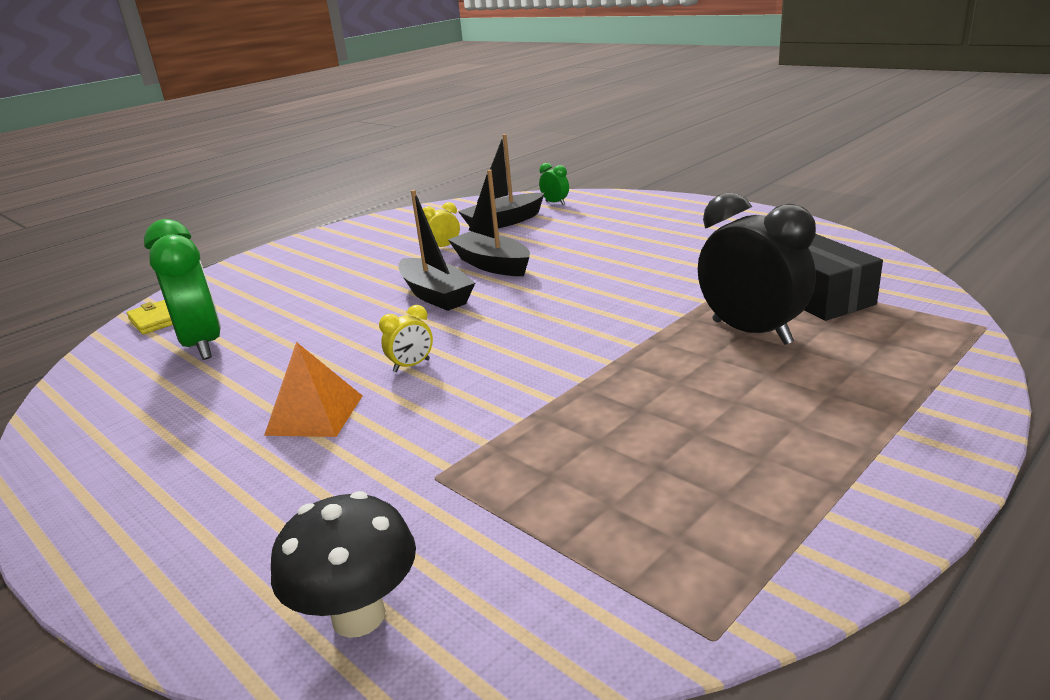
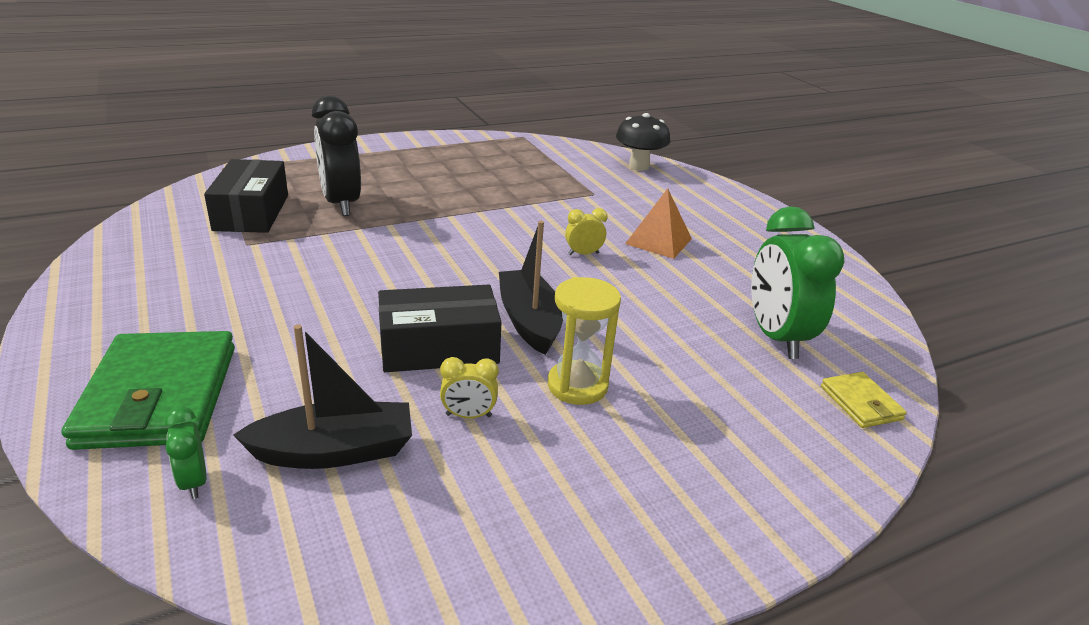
camera: 165 degrees left, 5 degrees up
black boat [448,170,530,276] -> black box [378,285,501,372]
none -> green wallet [62,331,235,450]
none -> yellow hourglass [548,277,621,405]

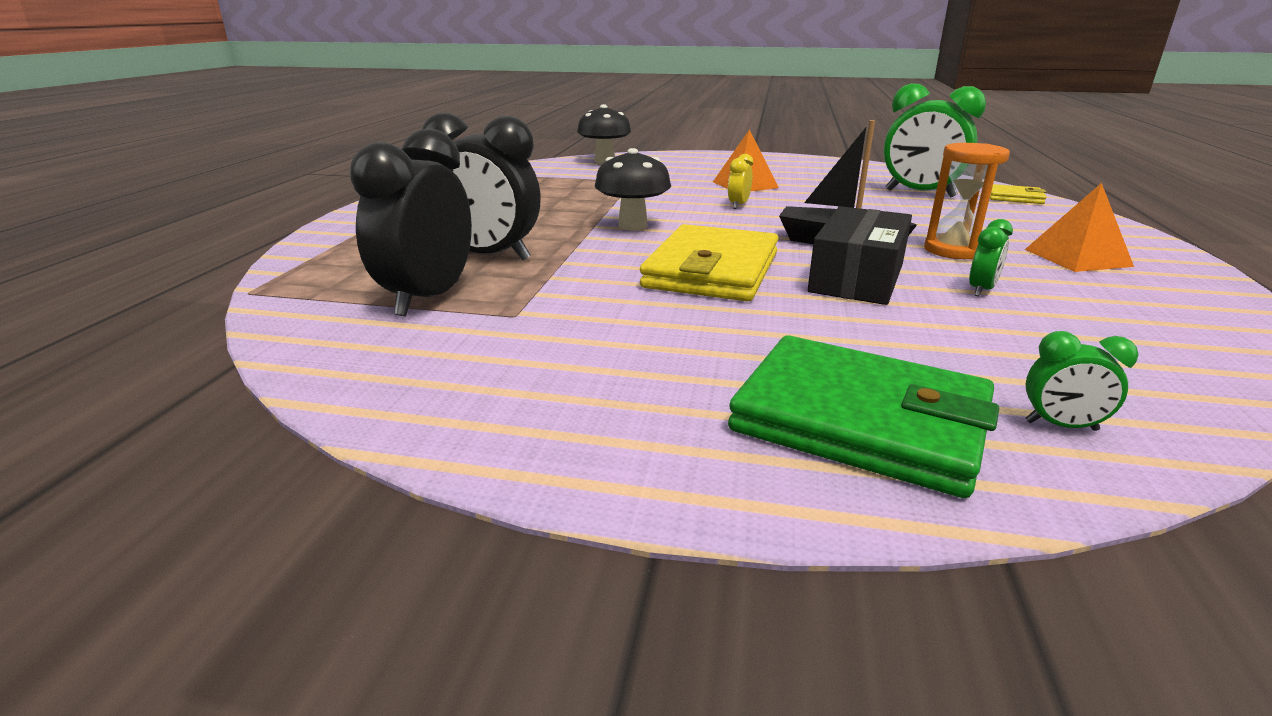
camera: 50 degrees left, 5 degrees down
black box [204,159,288,233] -> black clock [350,128,472,316]
black boat [233,324,412,469] -> none
yellow clock [440,357,499,418] -> green clock [969,219,1013,297]
yellow hourglass [548,277,621,405] -> orange hourglass [924,143,1010,260]
none -> black mushroom [595,148,671,231]
none -> yellow wallet [640,224,779,301]
none -> orange pyramid [1025,183,1134,272]

